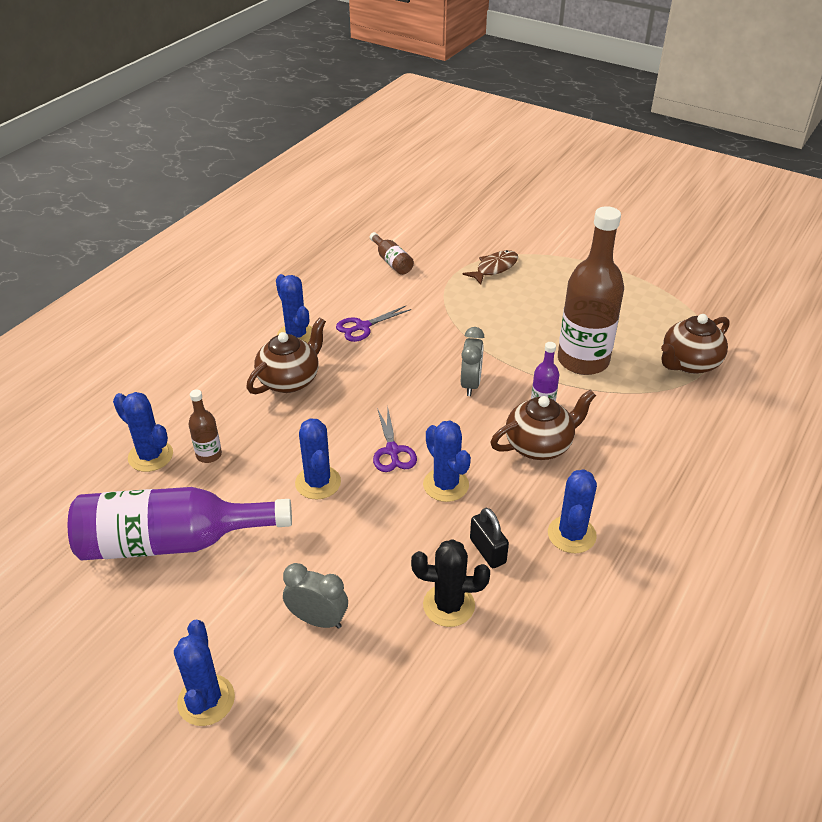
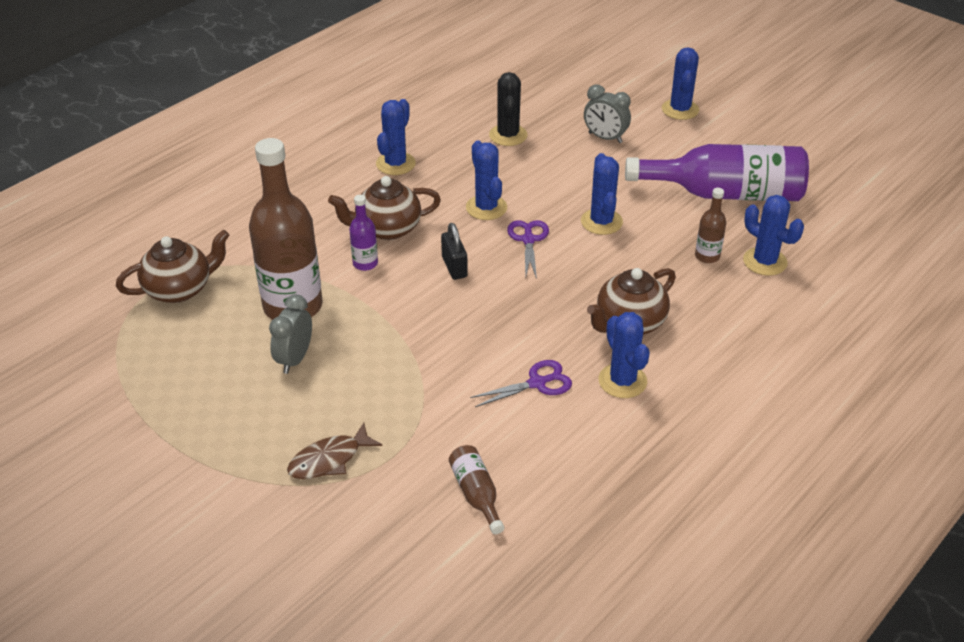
camera: 170 degrees left, 0 degrees up
black cactus [411,539,490,627] -> black cactus turned 75 degrees clockwise [489,72,528,146]
grey clock [461,327,484,396] -> grey clock moved to [269,294,312,374]
black padlock [470,508,509,568] -> black padlock moved to [441,223,468,280]

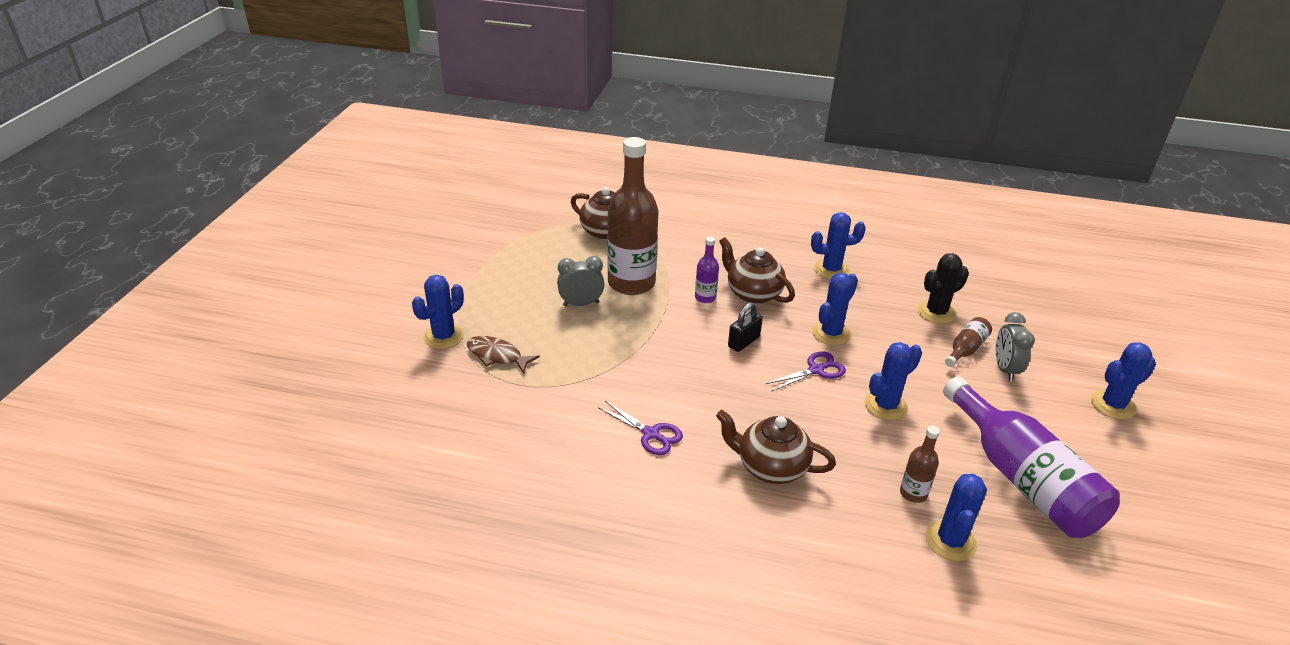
camera: 60 degrees right, 5 degrees down
brown bottle [449,445,505,534] -> brown bottle moved to [945,317,992,367]
blue cactus [598,312,650,398] -> blue cactus moved to [412,275,464,349]

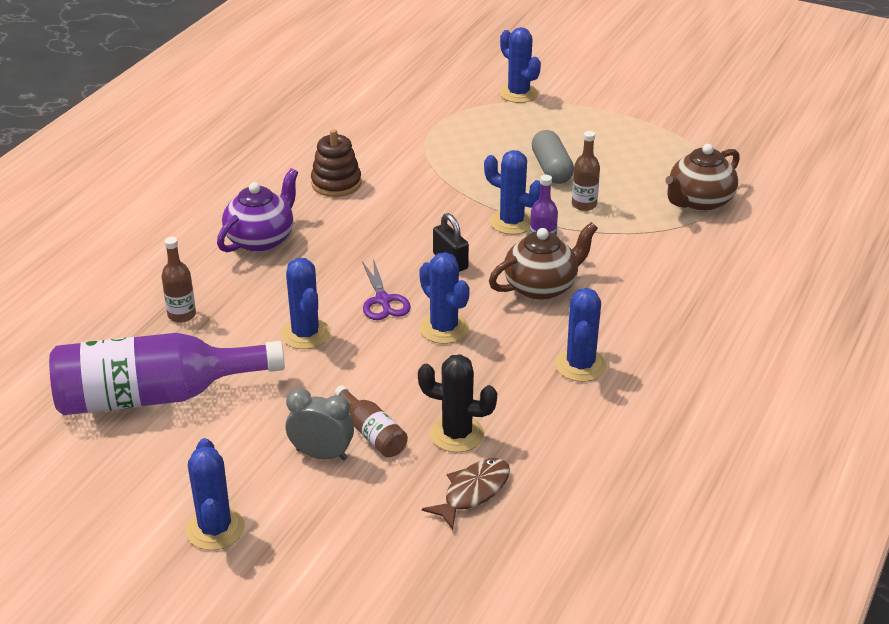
camera: 105 degrees right, 0 degrees up
brown fish [467,336,540,374] -> brown fish moved to [422,458,510,530]
grey clock [557,256,604,306] -> grey capsule [532,130,574,184]
purple scissors [598,401,683,455] -> brown stacking toy [311,129,362,197]
brown bottle [607,137,658,295] -> brown bottle [572,131,600,211], size x0.44
brown teapot [716,410,836,484] -> purple teapot [217,168,298,252]
black cactus [918,253,969,324] -> black cactus turned 60 degrees counterclockwise [418,354,497,453]
blue cactus [925,474,987,561] -> blue cactus moved to [484,150,541,235]

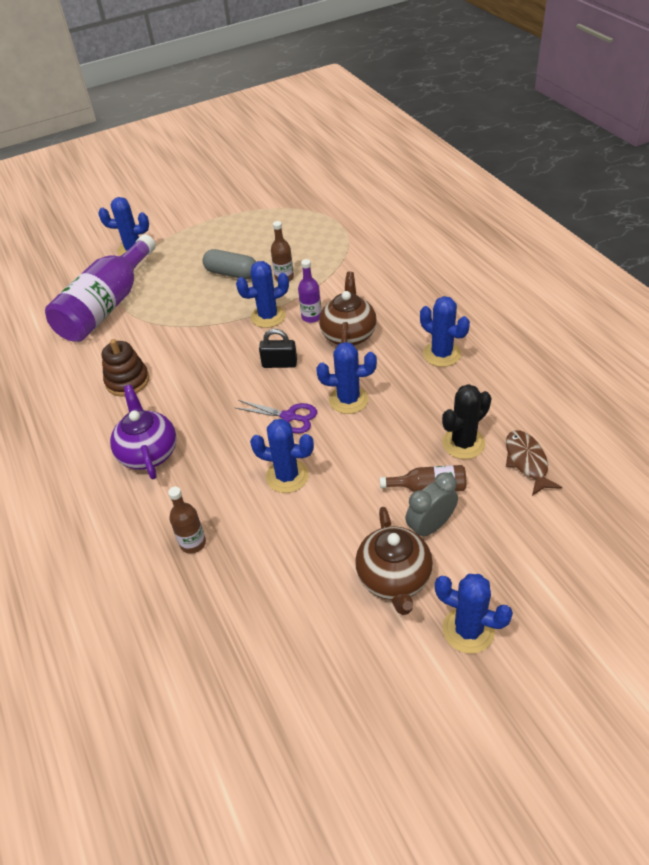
camera: 50 degrees left, 10 degrees up
purple bottle [49,333,285,415] -> purple bottle moved to [45,234,156,342]
brown teapot [665,144,740,211] -> brown teapot moved to [355,507,433,615]

